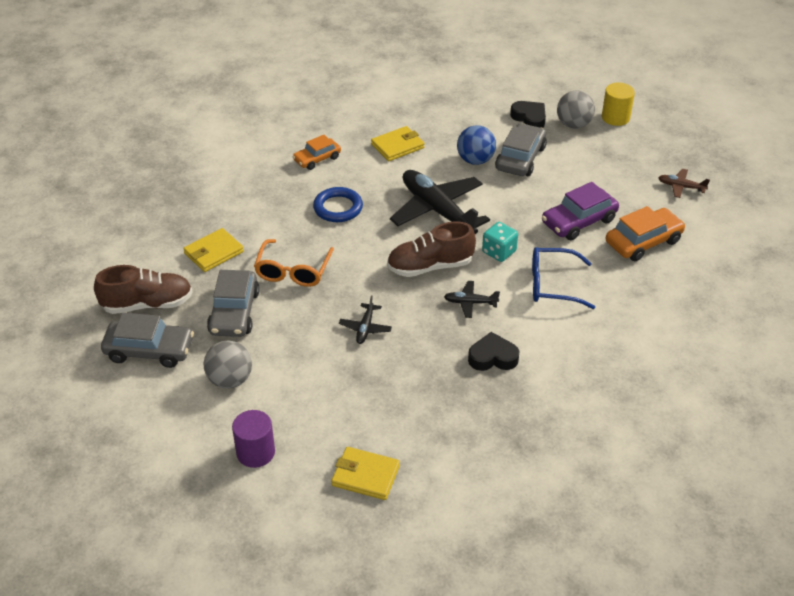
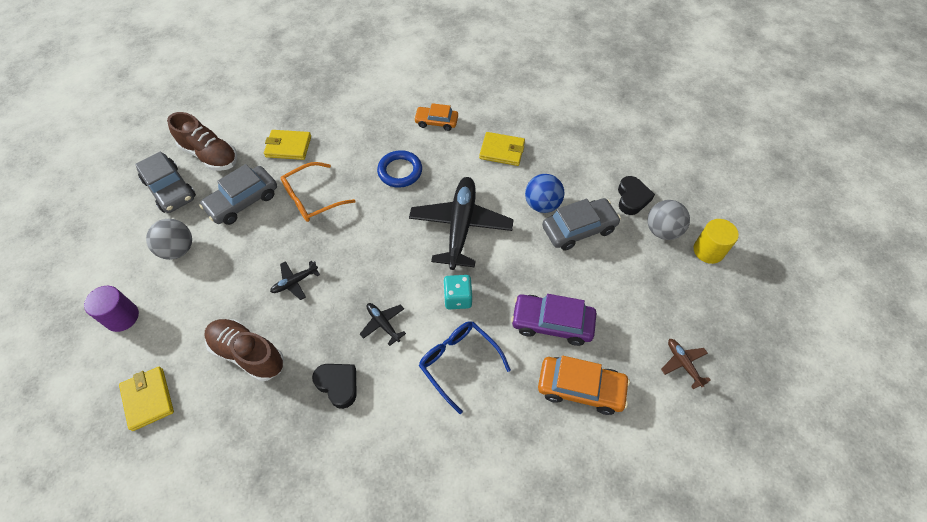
camera: 45 degrees right, 15 degrees up
brown shoe [387,221,476,277] -> brown shoe moved to [204,319,284,381]

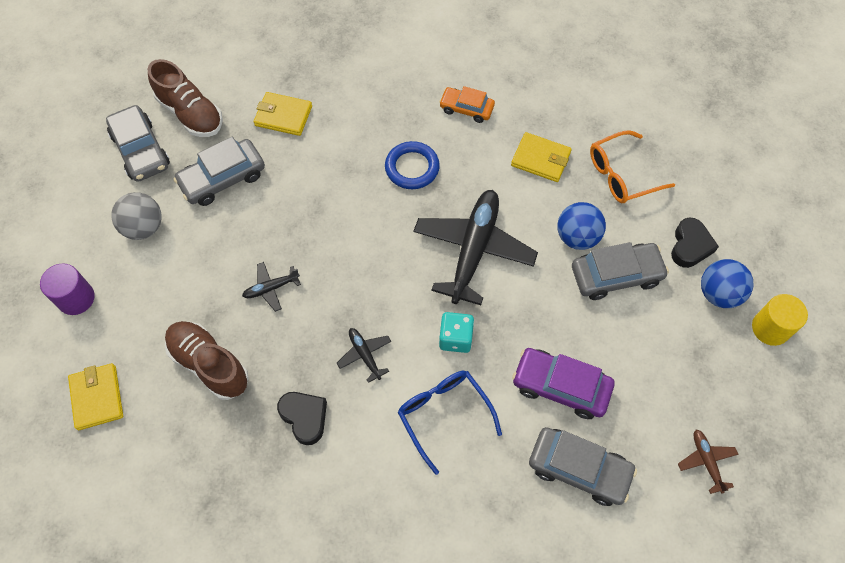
camera: 10 degrees right, 5 degrees up
orange glasses [281,162,356,222] -> orange glasses moved to [590,131,675,203]
orange car [538,356,630,415] -> grey car [529,427,637,506]
grey ball [647,200,690,240] -> blue ball [701,259,753,308]

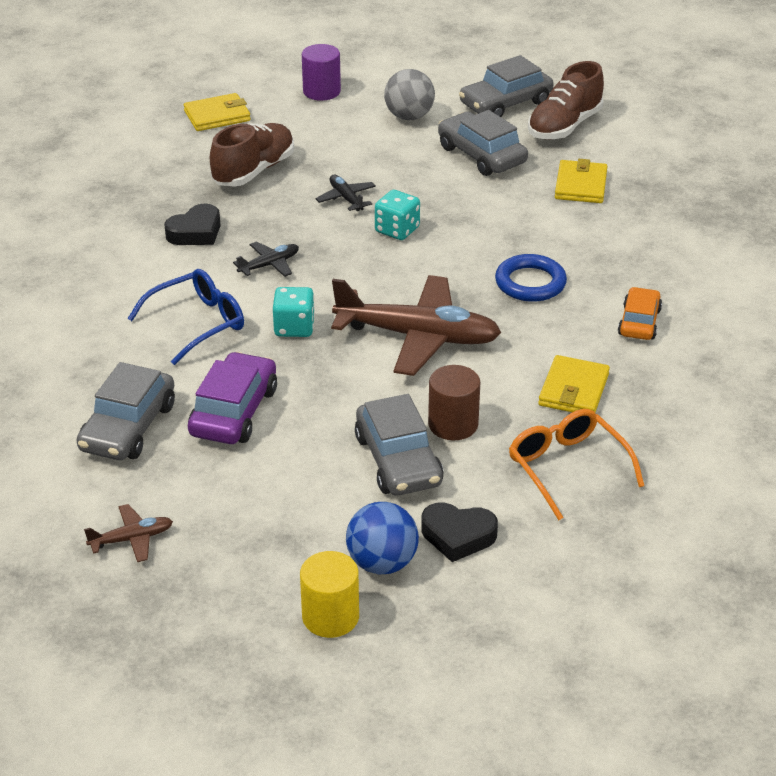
camera: 85 degrees right, 25 degrees down
black plane [413,190,538,305] -> brown plane [331,275,501,376]
blue ball [557,202,606,250] -> brown cylinder [428,365,480,440]
none -> turquoise dice [375,190,420,240]

